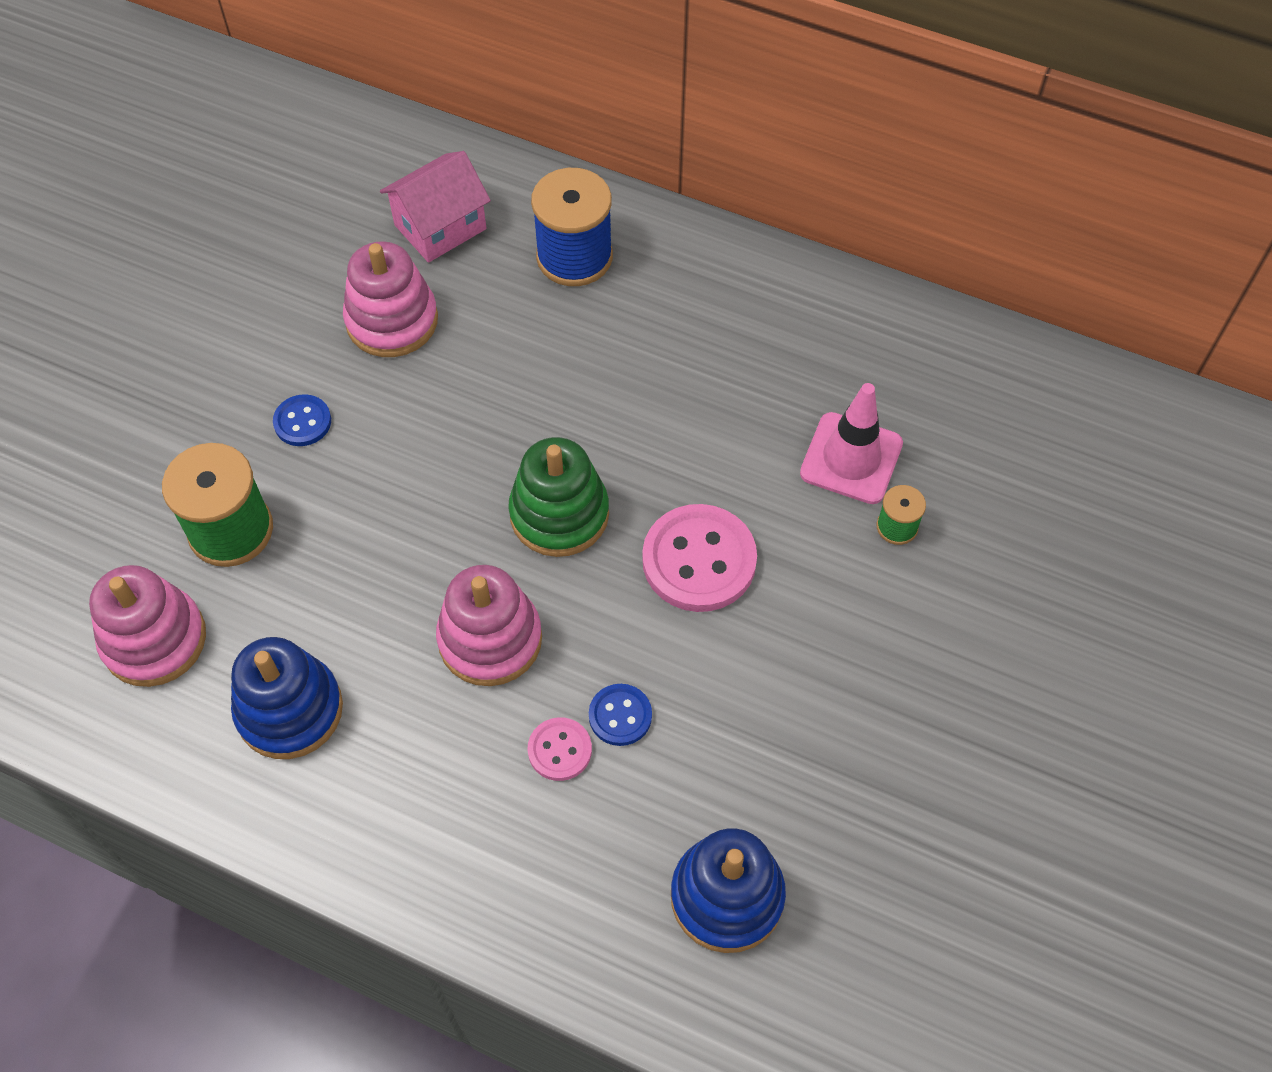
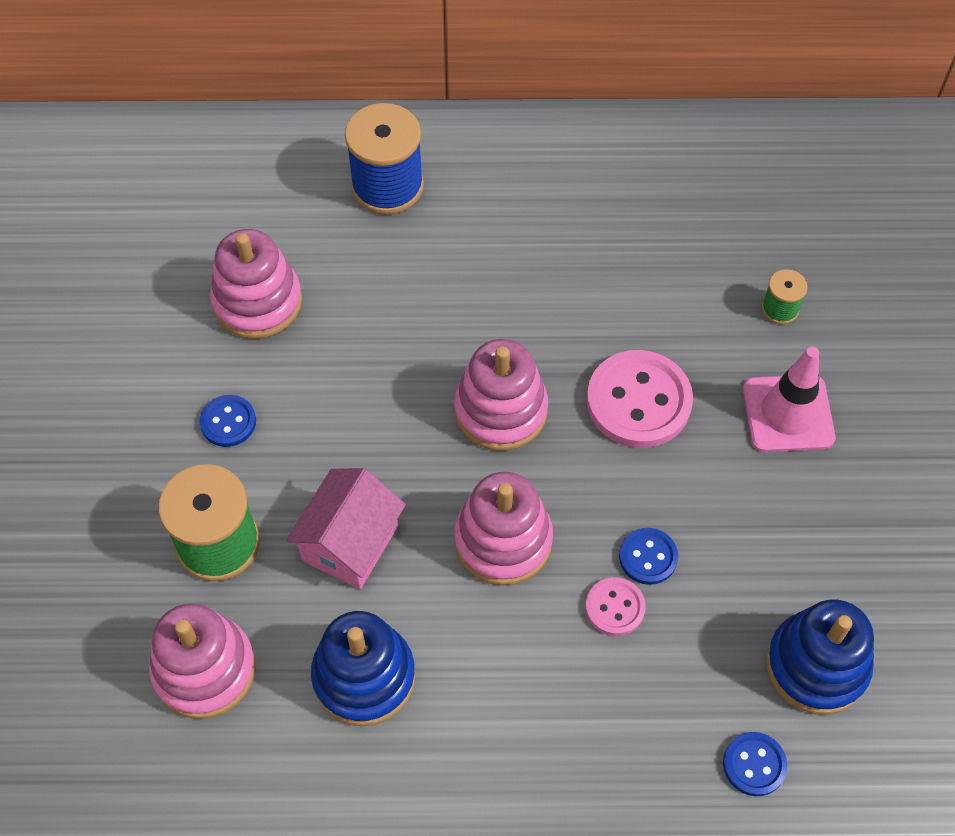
camera: 25 degrees left, 0 degrees up
pink house [380,151,491,263] -> pink house moved to [286,468,406,589]
green stacking toy [508,437,609,557] -> pink stacking toy [454,339,548,450]
pink traffic cone [800,383,903,504] -> pink traffic cone moved to [743,347,835,452]
none -> blue button [723,732,787,796]

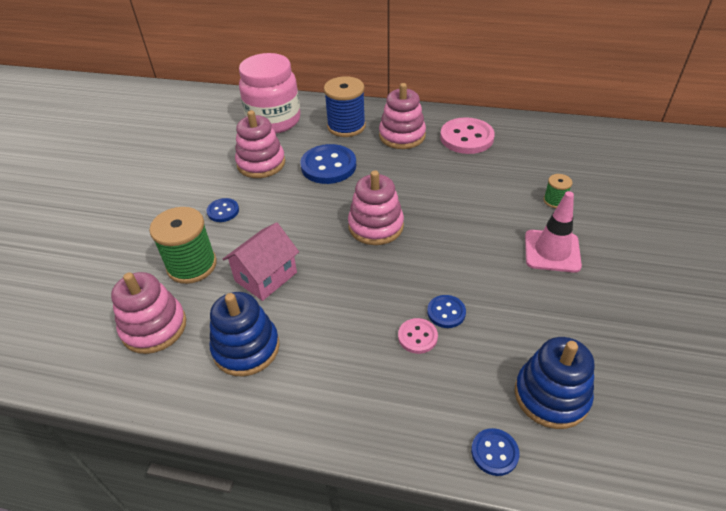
camera: 15 degrees right, 15 degrees down
pink stacking toy [454,472,553,585] -> pink stacking toy moved to [379,83,426,149]
pink button [587,350,693,448] -> pink button moved to [440,117,495,154]
none -> pink jar [239,53,300,134]
none -> blue button [300,144,356,184]

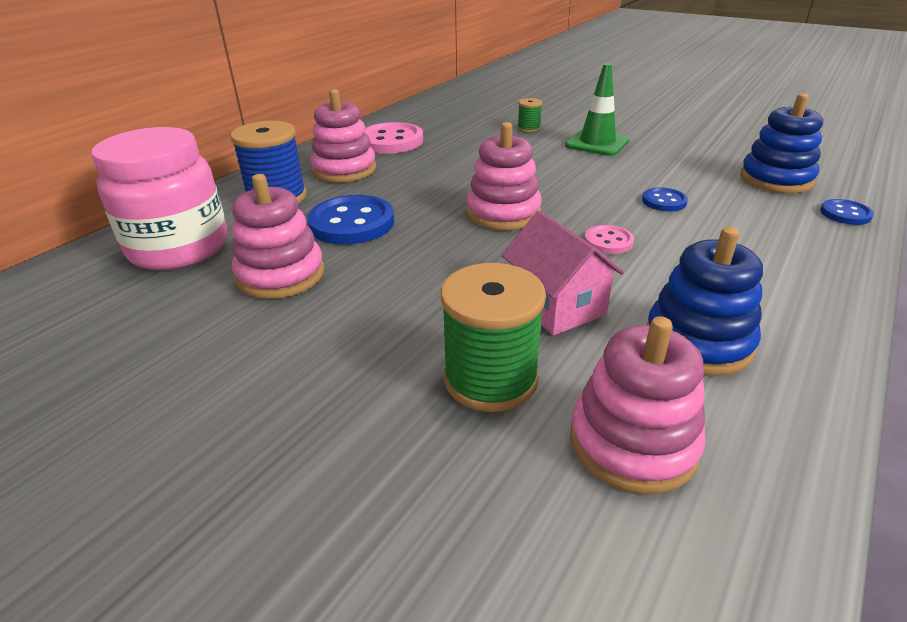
camera: 70 degrees left, 10 degrees down
blue button [206,198,239,222] -> none
pink button [398,318,438,354] -> pink button moved to [584,225,634,254]
pink traffic cone [525,191,582,273] -> green traffic cone [565,63,630,156]

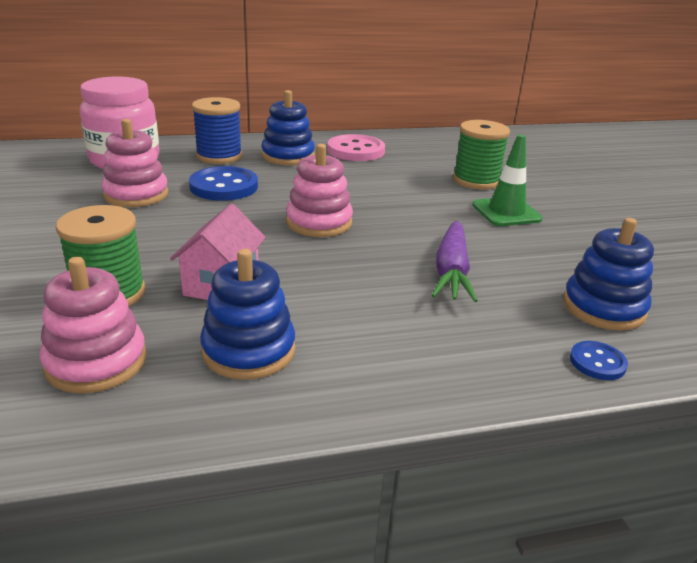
camera: 40 degrees right, 5 degrees down
pink stacking toy [310,89,376,182] -> blue stacking toy [261,90,315,165]
green spool [517,98,542,133] -> green spool [453,120,510,189], size x2.03
pink button [584,225,634,254] -> none
blue button [642,188,688,211] -> purple carrot [432,221,478,302]

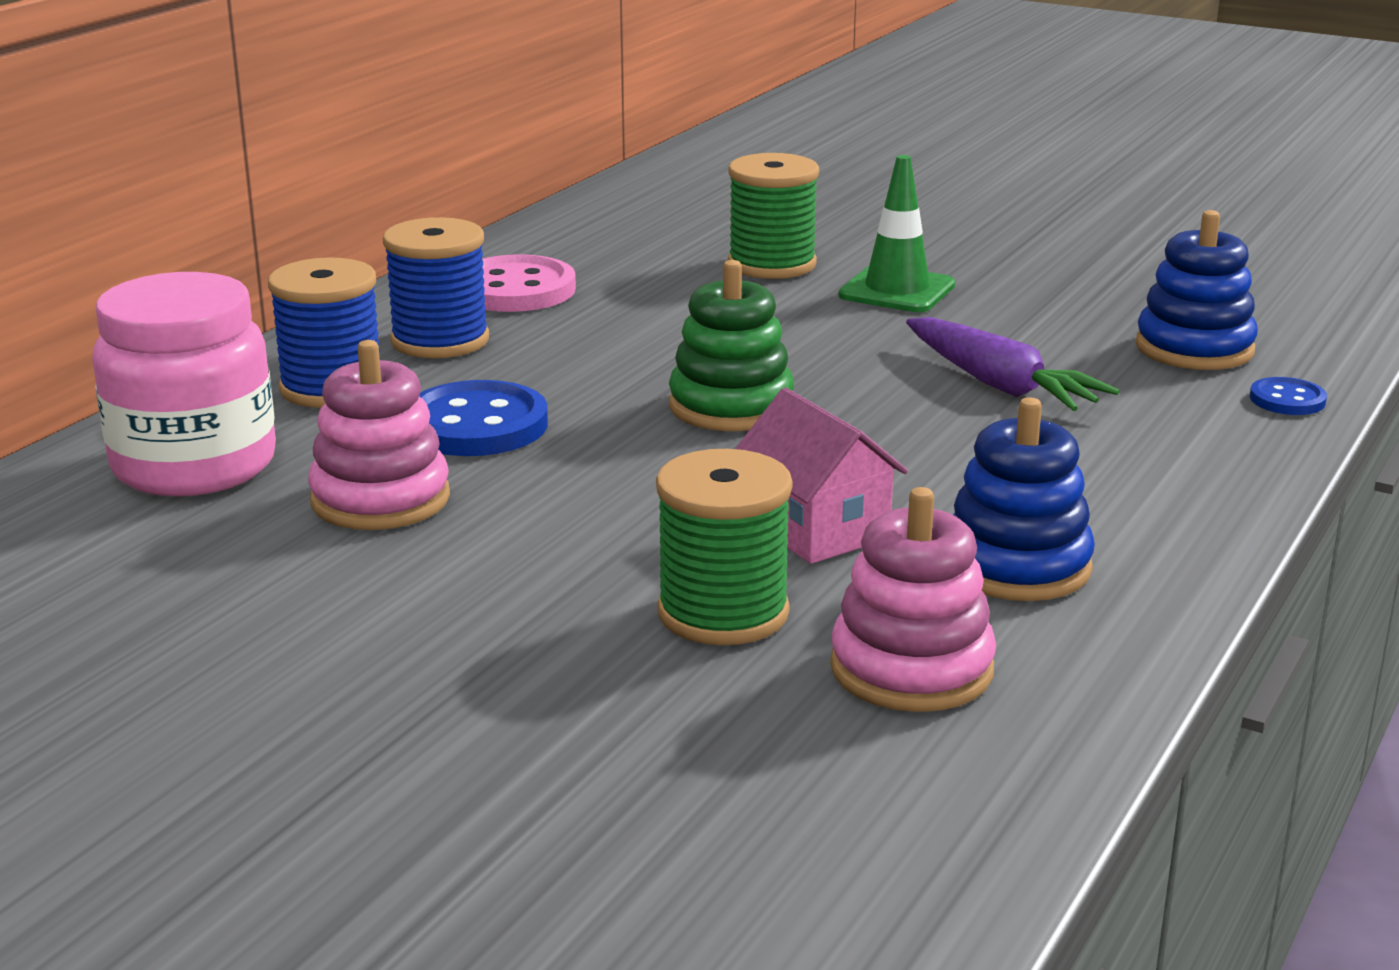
camera: 45 degrees left, 5 degrees down
blue stacking toy [261,90,315,165] -> blue spool [383,217,489,358]
pink stacking toy [286,144,353,237] -> green stacking toy [669,260,794,431]

